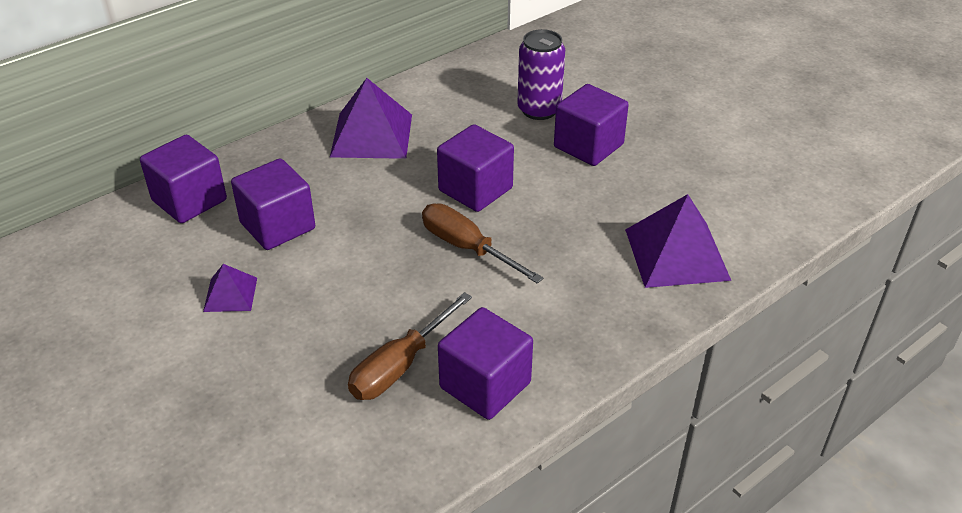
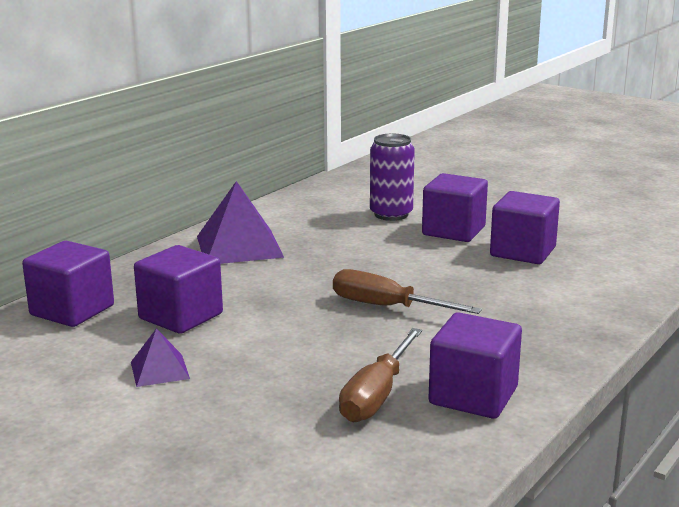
camera: 15 degrees left, 20 degrees down
purple cube [437,124,514,212] -> purple cube moved to [490,191,560,264]
purple pyramid [625,194,731,288] -> none

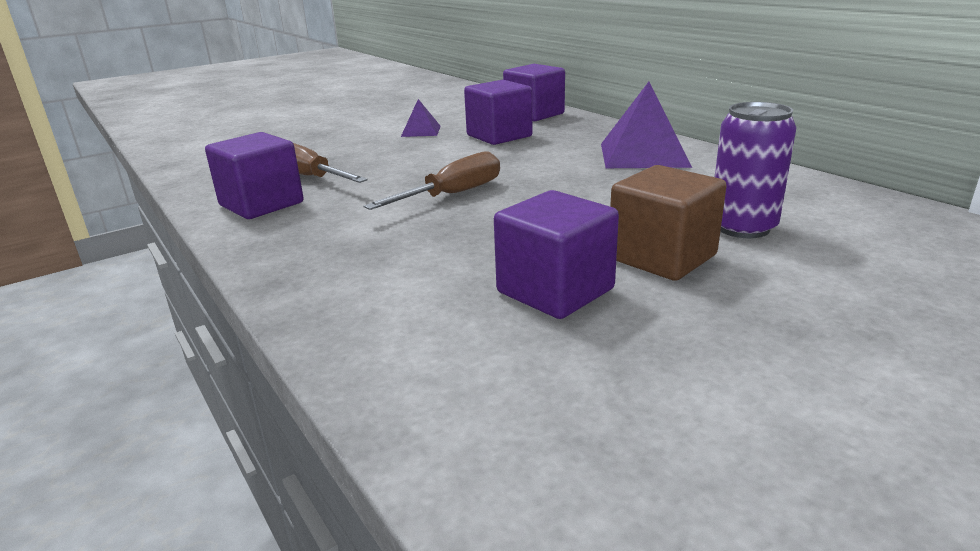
camera: 110 degrees right, 5 degrees up
purple cube [422,173,488,242] -> brown cube [610,165,727,281]

